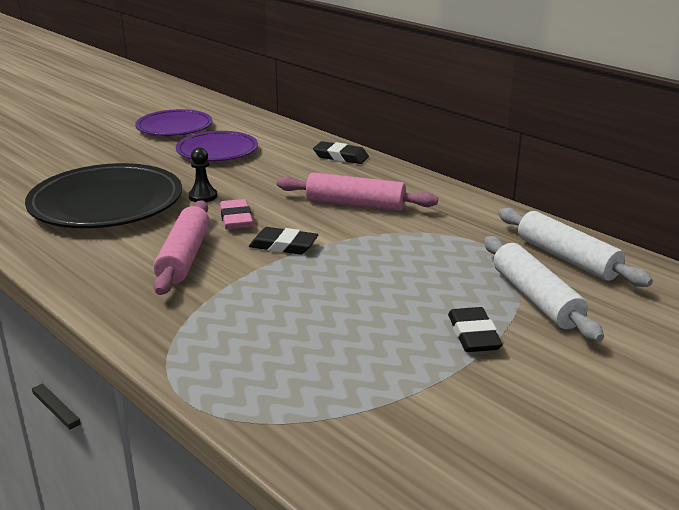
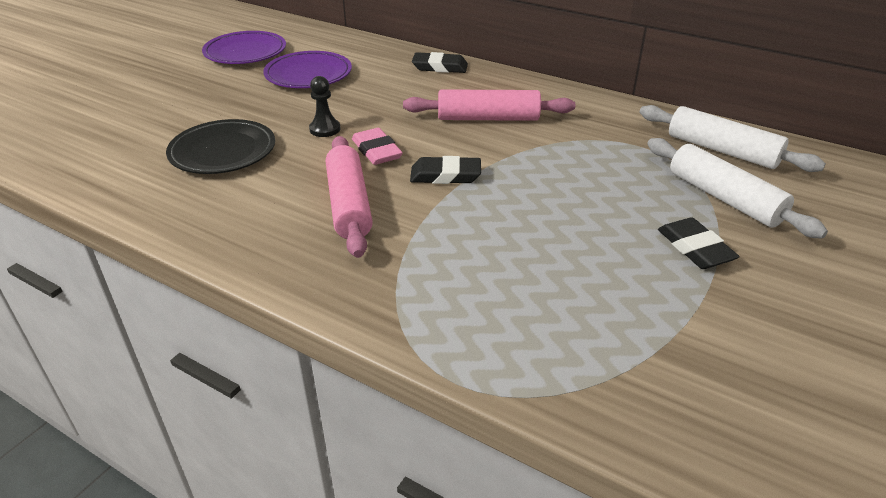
camera: 15 degrees left, 10 degrees up
black plate [25,163,182,228] -> black plate [166,119,275,174], size x0.62

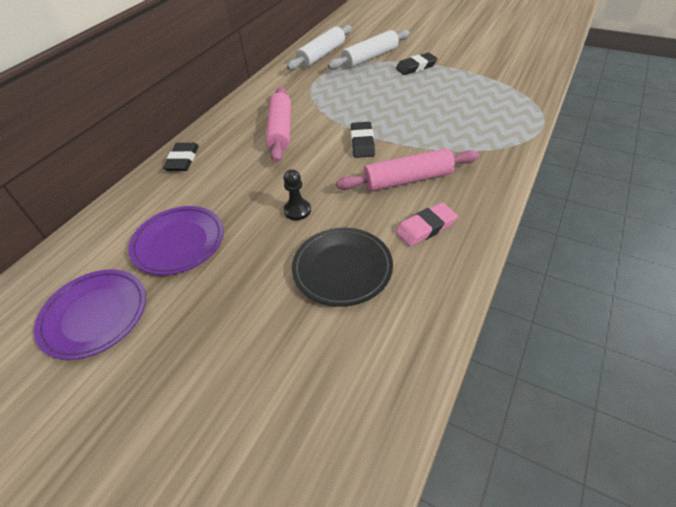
camera: 90 degrees left, 10 degrees up
pink eraser [352,128,403,165] -> pink eraser moved to [395,202,458,247]

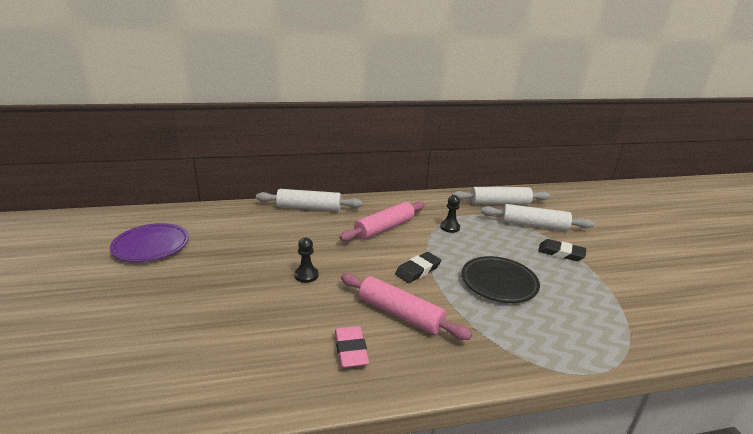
camera: 45 degrees right, 20 degrees down
purple plate [128,206,224,275] -> none
black eraser [163,143,199,171] -> white rolling pin [256,189,362,211]
black plate [292,228,393,307] -> black plate moved to [461,256,540,303]
pink eraser [395,202,458,247] -> pink eraser turned 60 degrees clockwise [335,326,369,368]
none -> black pawn [440,195,460,233]

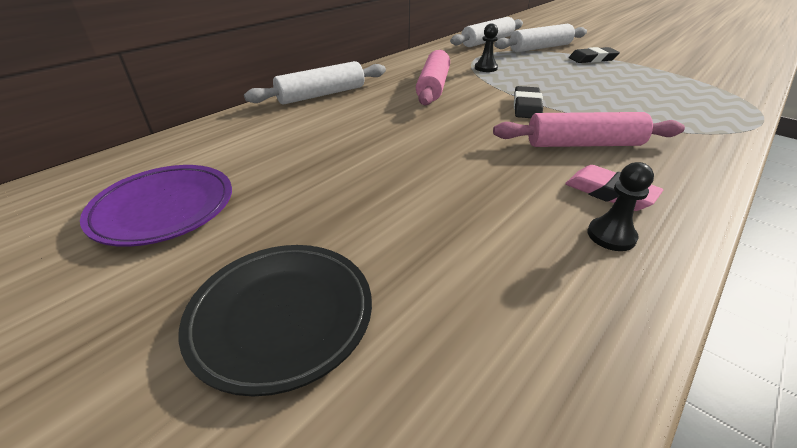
camera: 35 degrees left, 10 degrees up
black pawn [294,238,318,283] -> black pawn moved to [588,162,654,251]
black plate [461,256,540,303] -> black plate moved to [179,245,372,397]

